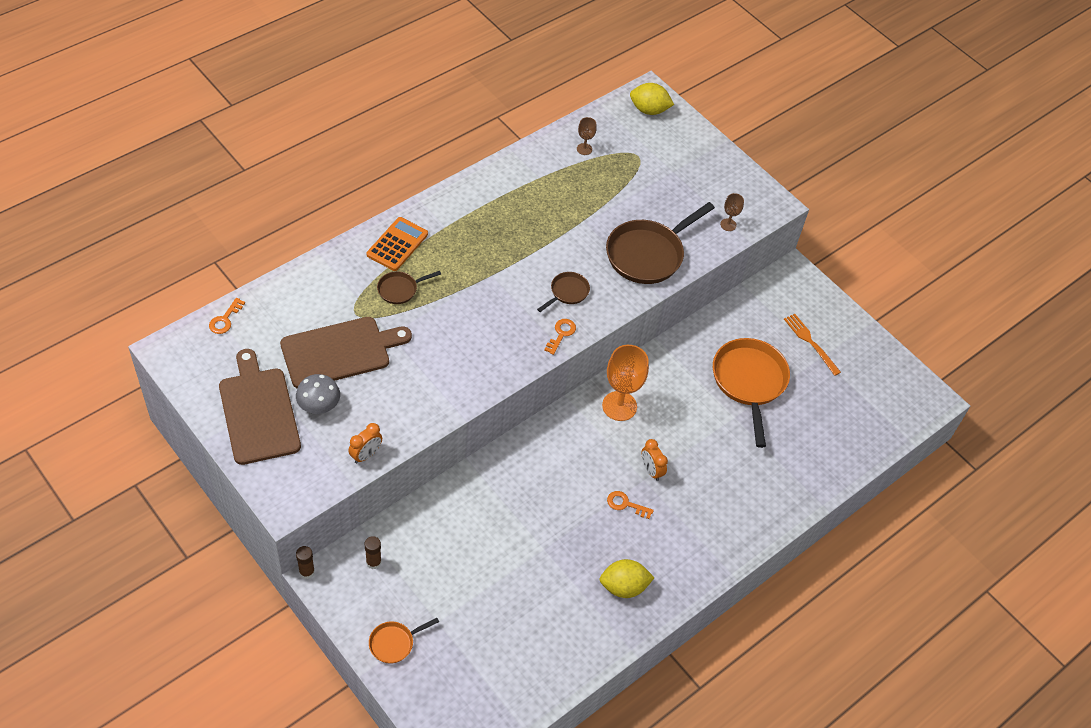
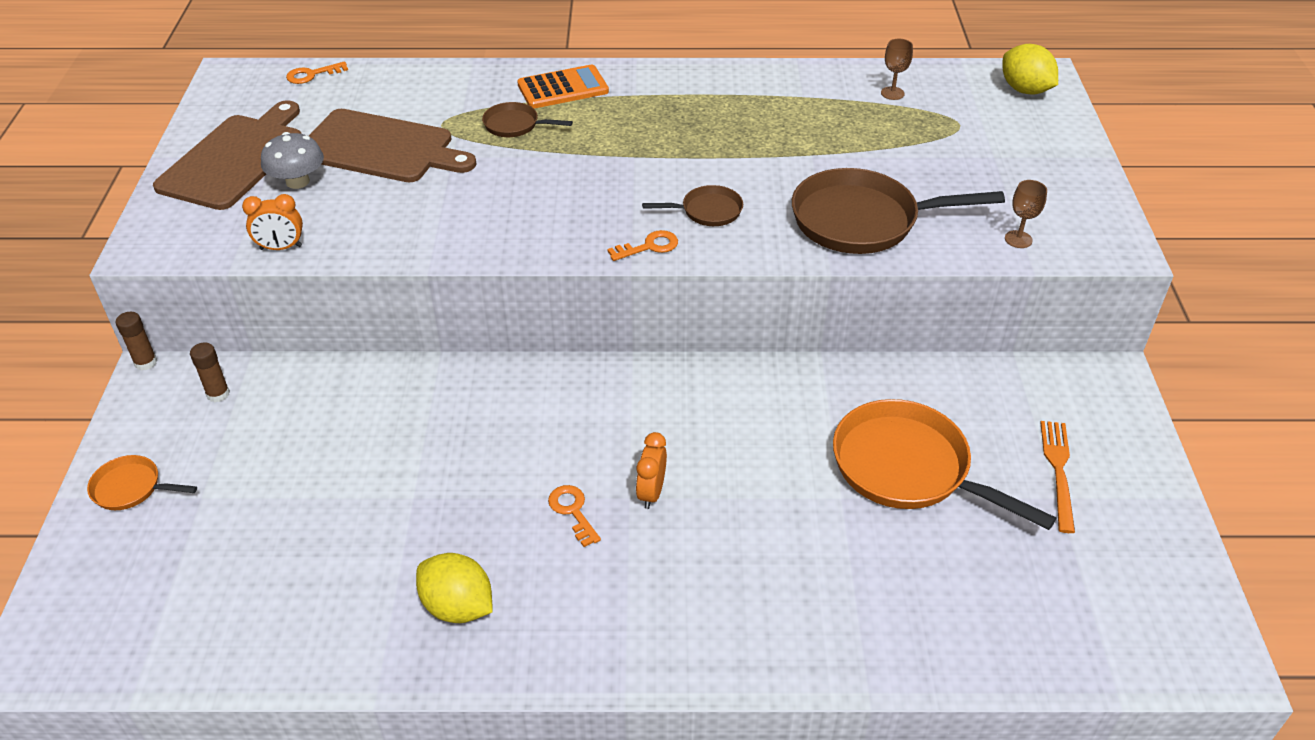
camera: 45 degrees right, 10 degrees down
orange goblet [602,345,649,421] -> none
orange pan [713,338,790,448] -> orange pan turned 90 degrees counterclockwise [833,399,1056,530]

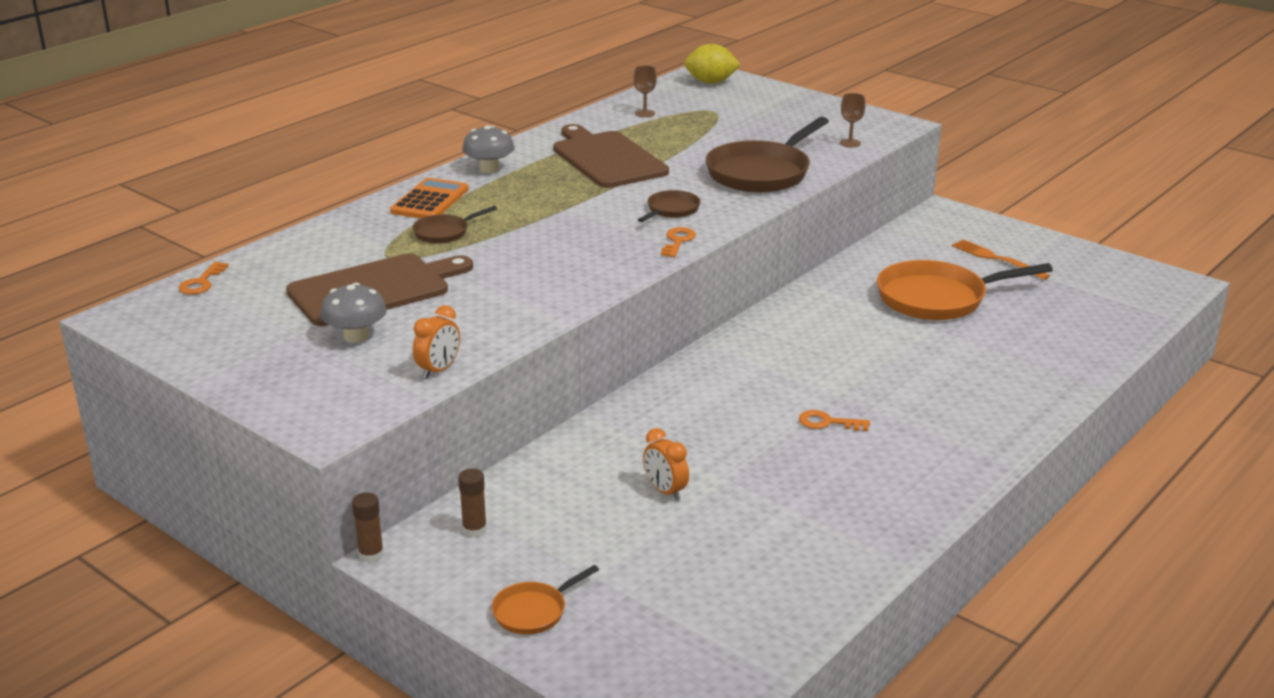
camera: 50 degrees left, 15 degrees down
brown cutting board [153,100,301,210] -> brown cutting board moved to [553,124,669,188]
yellow lemon [416,553,493,623] -> none
orange clock [636,432,667,509] -> orange clock moved to [643,428,689,501]
none -> grey mushroom [462,125,515,173]

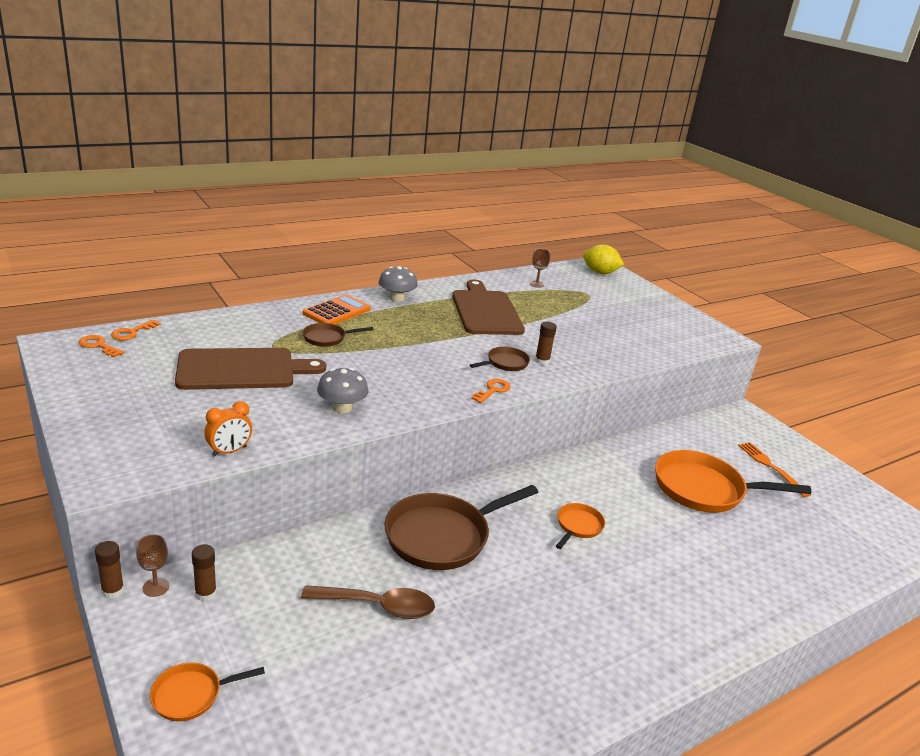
camera: 15 degrees right, 0 degrees up
grey mushroom [320,283,387,343] -> grey mushroom moved to [317,368,369,413]
orange clock [643,428,689,501] -> brown spoon [301,585,435,619]
brown pan [706,117,829,193] -> brown pan moved to [384,485,538,570]
orange key [799,410,870,431] -> orange key moved to [79,335,124,357]
brown goblet [840,93,865,147] -> brown goblet moved to [136,534,169,597]
none -> brown glue stick [535,322,557,365]
none -> orange pan [556,503,605,549]

